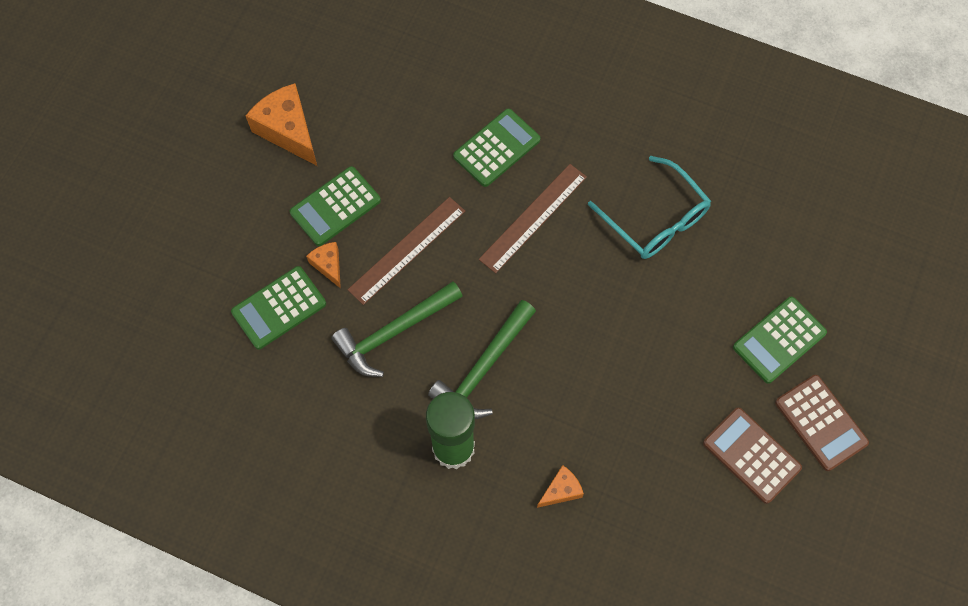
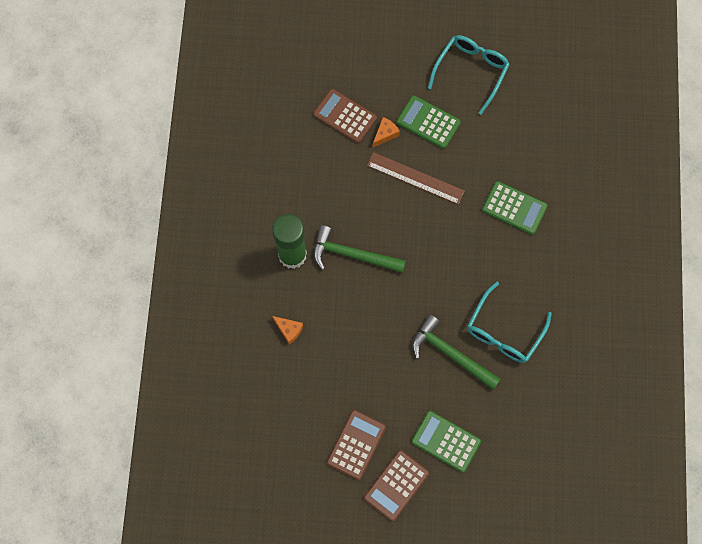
camera: 70 degrees right, 5 degrees up
green calculator [231,266,326,349] -> brown calculator [313,89,377,143]
orange cheese [245,83,317,166] -> turquoise glasses [428,35,510,115]
green hammer [331,281,463,377] -> green hammer moved to [412,315,501,390]
brown ruler [479,164,587,273] -> none

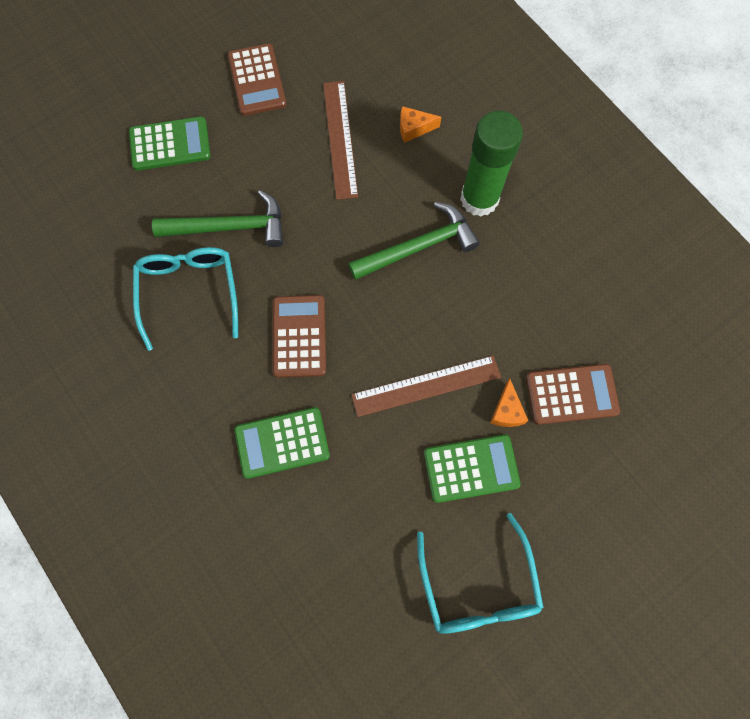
camera: 140 degrees right, 0 degrees up
brown calculator [364,450,429,521] -> brown calculator moved to [273,295,326,378]
none -> brown ruler [323,81,358,200]

